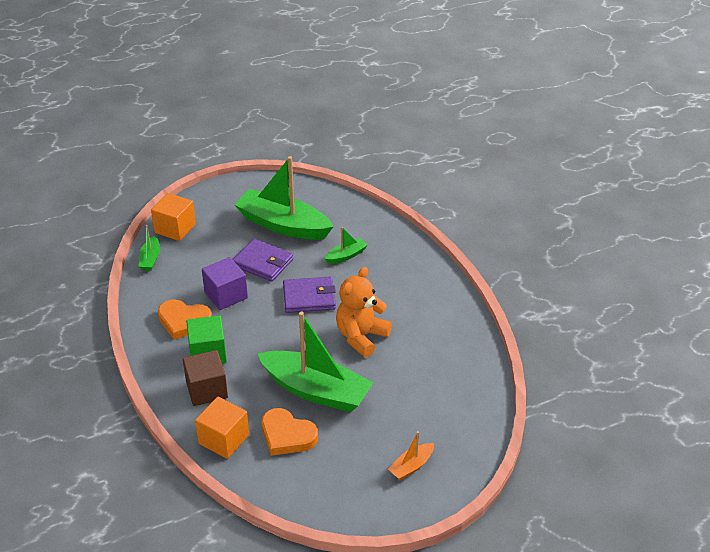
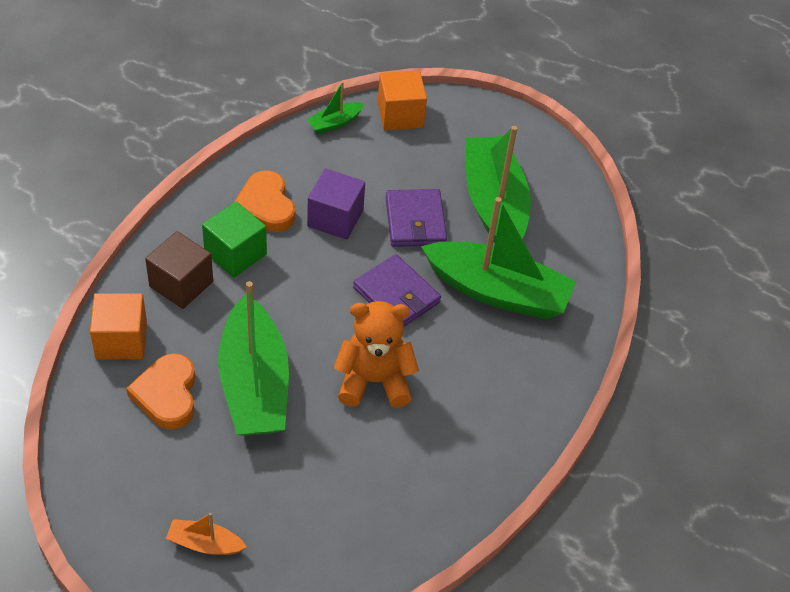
camera: 50 degrees right, 10 degrees up
green boat [324,227,368,264] -> green boat [421,197,576,319], size x2.27

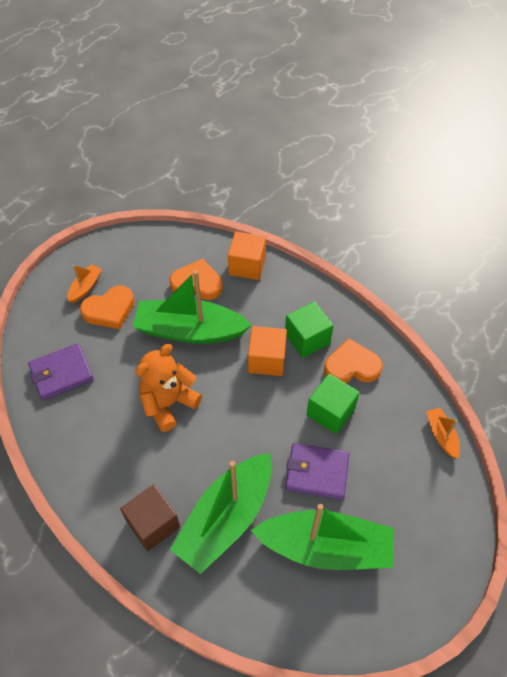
camera: 110 degrees right, 5 degrees up
brown cube [145,231,213,309] -> brown cube moved to [120,484,180,551]
green boat [306,82,364,134] -> orange boat [426,408,460,459]
purple cube [307,168,365,240] -> green cube [306,374,360,434]
orange teddy bear [334,301,419,408] -> orange teddy bear turned 150 degrees counterclockwise [135,344,202,432]
purple wallet [353,254,441,327] -> purple wallet moved to [28,343,94,400]
orange cube [378,70,427,130] -> orange cube moved to [248,326,287,376]
none -> orange heart [80,285,135,329]

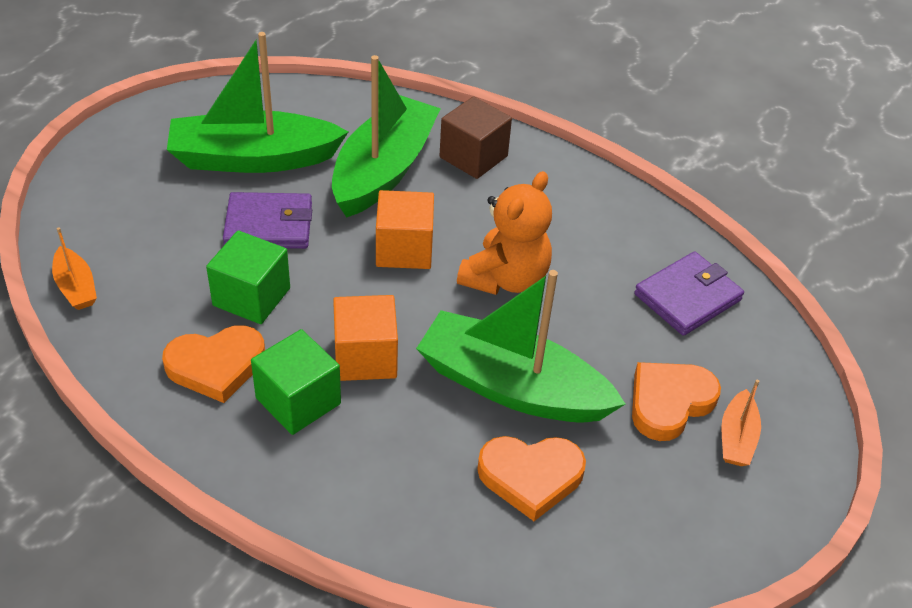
camera: 165 degrees right, 10 degrees down
green boat [133,270,252,344] -> green boat turned 150 degrees counterclockwise [416,270,625,423]
orange cube [228,232,266,280] -> orange cube moved to [376,190,434,269]

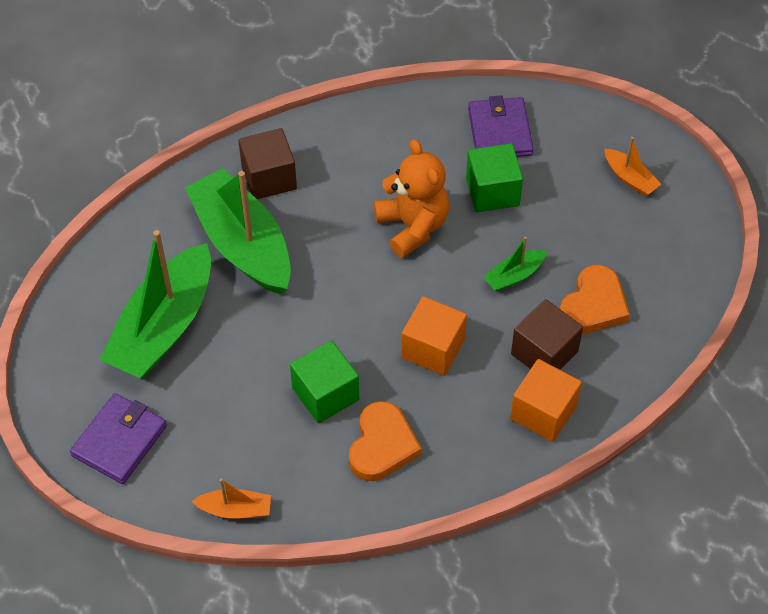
camera: 55 degrees left, 10 degrees up
purple wallet [223,192,312,249] -> purple wallet moved to [70,393,167,484]
green cube [251,329,341,435] -> green cube moved to [466,143,523,213]
orange cube [376,190,434,269] -> orange cube moved to [510,359,582,442]
green boat [416,270,625,423] -> green boat [483,237,547,292], size x0.44
orange heart [632,362,721,441] -> none
none -> brown cube [511,299,583,370]

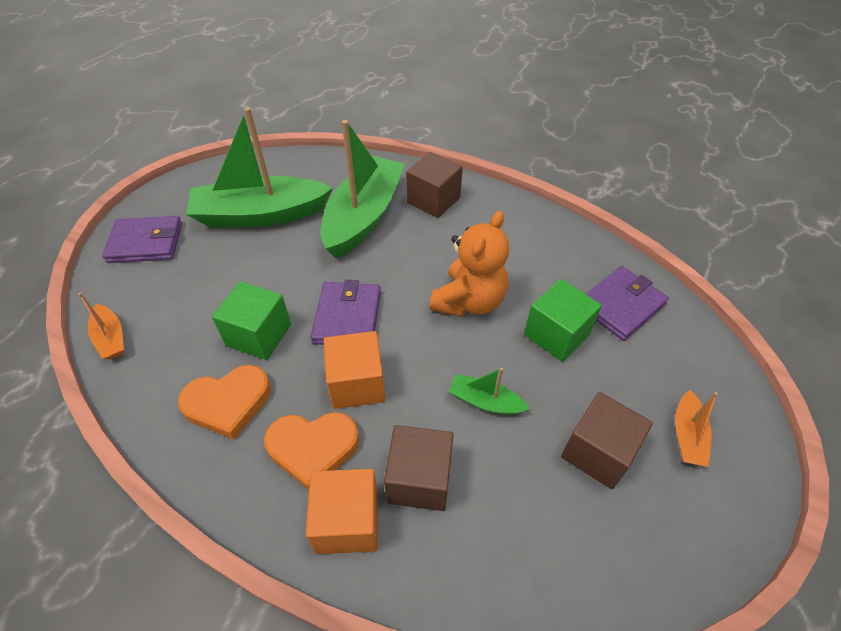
camera: 55 degrees right, 5 degrees down
orange heart [560,265,630,334] -> orange heart moved to [264,412,359,490]
none -> purple wallet [310,280,381,345]
none -> brown cube [561,392,653,489]

